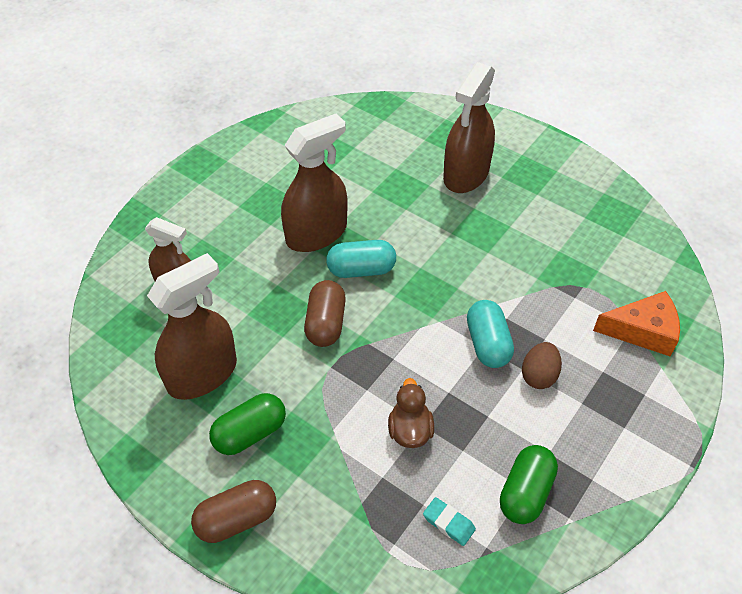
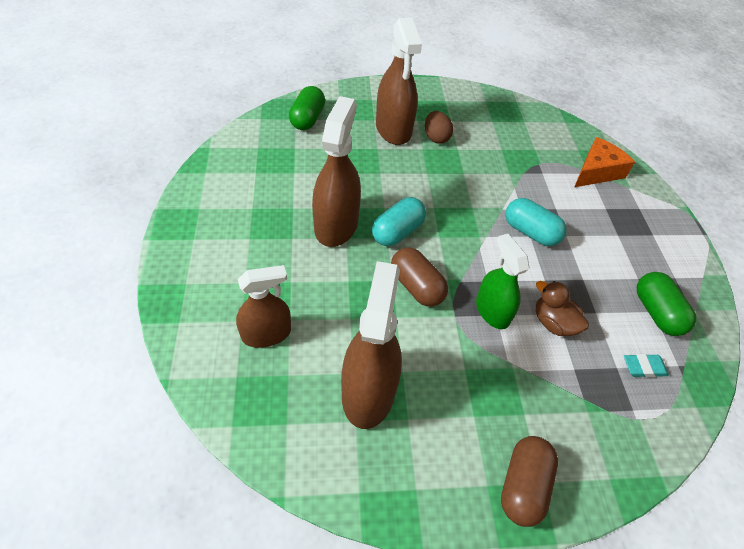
camera: 45 degrees left, 0 degrees up
green capsule [209,393,286,455] -> green capsule moved to [289,86,325,130]
brown egg [522,342,562,389] -> brown egg moved to [425,111,453,144]
none -> green spray bottle [476,234,529,329]

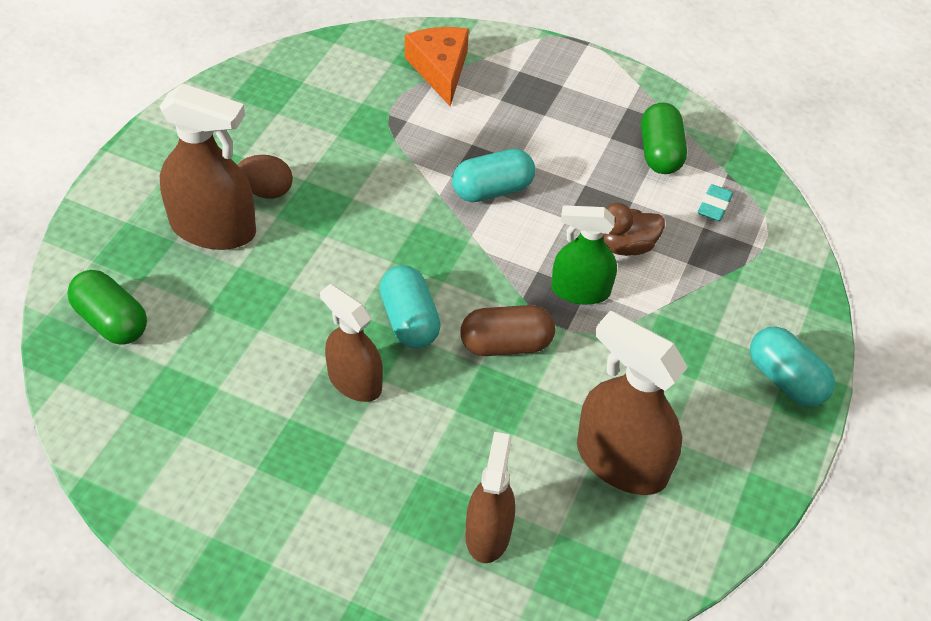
camera: 60 degrees left, 0 degrees up
brown spray bottle [312,96,361,247] -> brown spray bottle [320,284,383,402], size x0.65
brown capsule [501,436,558,527] -> turquoise capsule [750,326,835,407]
green capsule [637,272,696,336] -> green capsule turned 75 degrees clockwise [641,103,687,174]

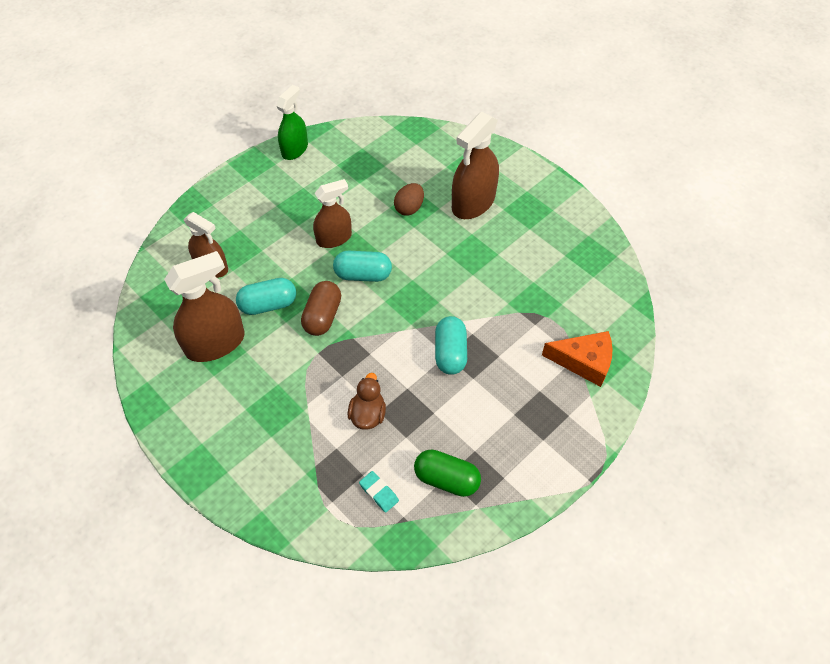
camera: 115 degrees right, 5 degrees up
green capsule [67,270,147,345] -> none
brown egg [238,155,293,199] -> brown egg moved to [394,183,424,215]
green spray bottle [551,205,617,305] -> green spray bottle moved to [276,85,308,160]
turquoise capsule [750,326,835,407] -> turquoise capsule moved to [236,278,296,315]

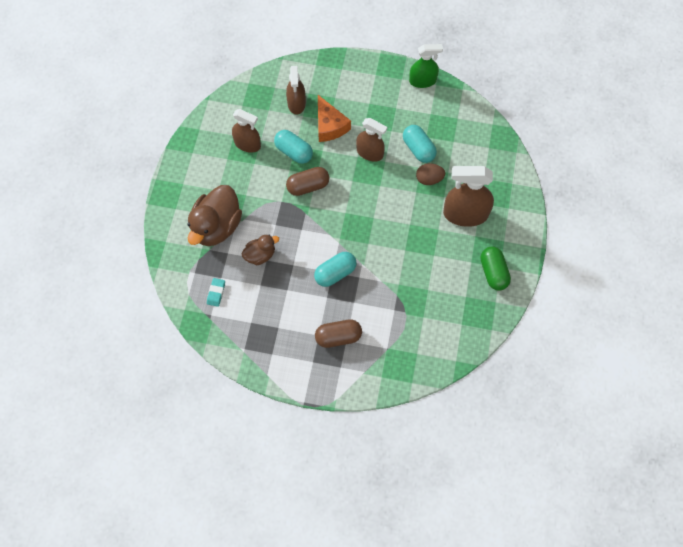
camera: 55 degrees right, 10 degrees up
brown spray bottle [164,251,245,362] -> brown spray bottle [232,109,261,153], size x0.65
turquoise capsule [333,251,392,282] -> turquoise capsule moved to [403,125,437,163]
green capsule [414,450,481,497] -> green capsule moved to [480,247,511,291]
orange cheese [542,331,613,387] -> orange cheese moved to [318,95,351,142]
none -> brown duck [187,185,242,246]
none -> brown capsule [315,319,362,348]

